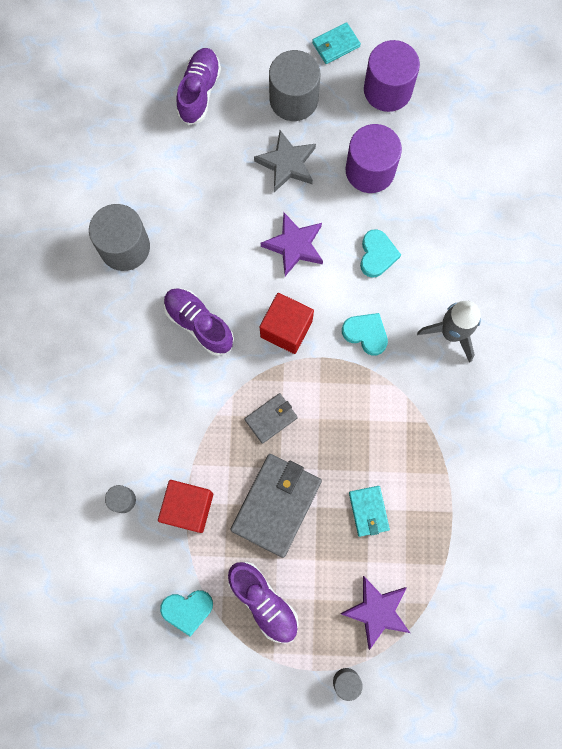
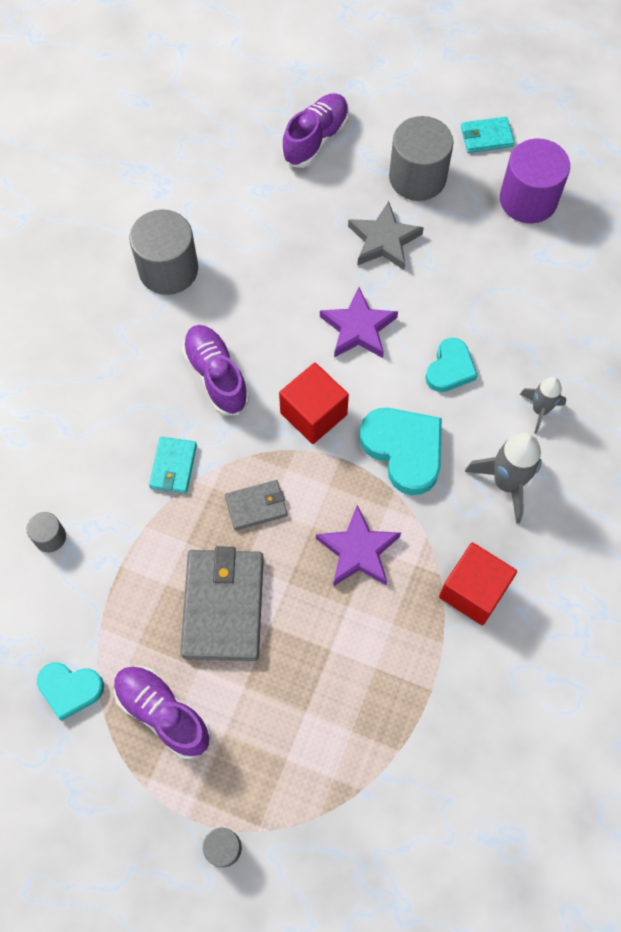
camera: 20 degrees right, 10 degrees down
red cube [158,480,213,533] -> red cube moved to [439,543,517,625]
purple shoe [228,562,299,643] -> purple shoe turned 150 degrees clockwise [114,666,211,759]
grey wallet [230,454,322,558] -> grey wallet turned 45 degrees counterclockwise [180,546,264,661]
purple star [340,576,410,650] -> purple star moved to [316,505,401,586]
turquoise heart [342,313,388,356] -> turquoise heart [359,408,442,495], size x1.60
purple cylinder [346,124,402,193] -> none
turquoise wallet [349,486,390,537] -> turquoise wallet moved to [149,437,197,493]
none -> grey rocket [519,377,566,434]

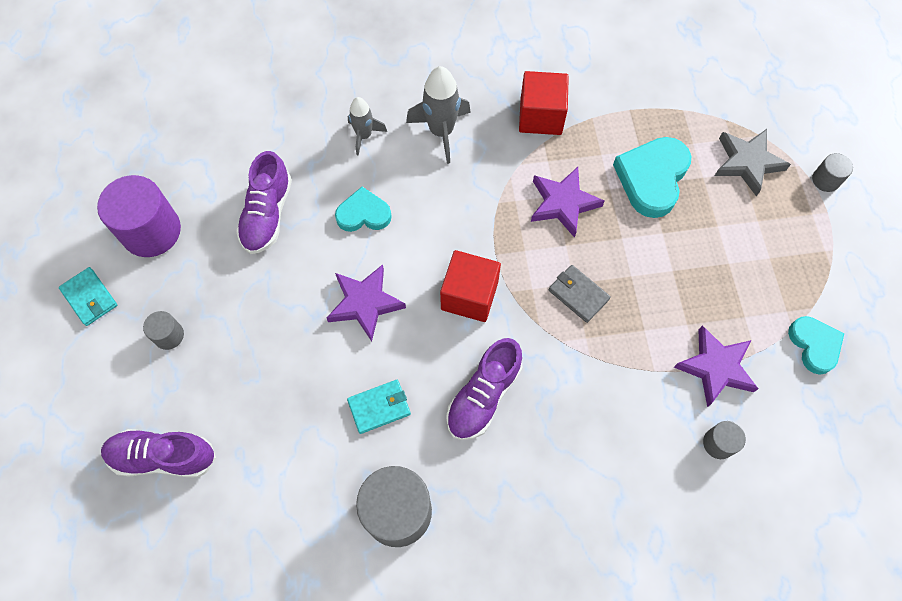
camera: 120 degrees left, 0 degrees up
purple shoe [114,666,211,759] -> purple shoe moved to [236,151,292,254]
turquoise wallet [149,437,197,493] -> turquoise wallet moved to [347,380,411,434]
grey wallet [180,546,264,661] -> none
grey star [348,201,424,270] -> grey star moved to [715,129,791,196]
turquoise heart [359,408,442,495] -> turquoise heart moved to [613,137,691,218]
grey cylinder [389,116,454,201] -> grey cylinder [143,311,184,350], size x0.48
none -> purple star [674,325,758,407]

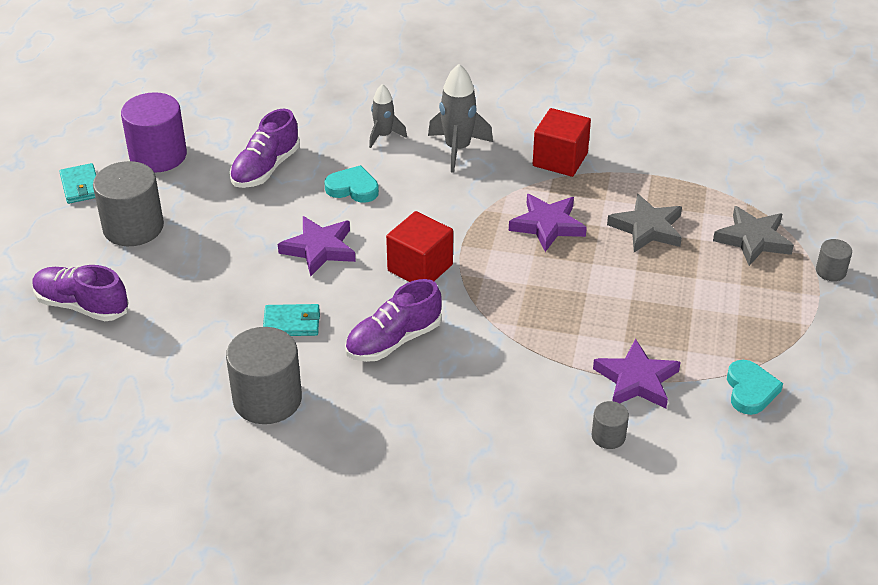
camera: 20 degrees right, 25 degrees down
grey cylinder [143,311,184,350] -> grey cylinder [93,161,164,246], size x2.07
grey wallet [549,265,611,323] -> none
turquoise heart [613,137,691,218] -> grey star [607,194,682,252]

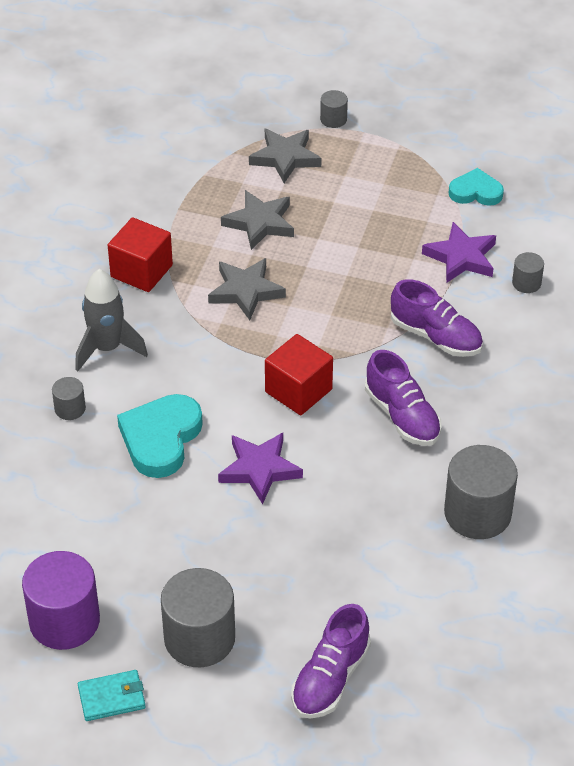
camera: 85 degrees left, 5 degrees up
purple shoe [230,109,300,188] -> purple shoe moved to [391,279,483,357]
turquoise wallet [263,304,320,336] -> none
turquoise heart [324,165,379,203] -> turquoise heart [117,394,203,478], size x1.60
grey rocket [369,84,407,148] -> grey cylinder [52,377,86,420]
purple star [509,194,587,252] -> grey star [208,258,286,320]

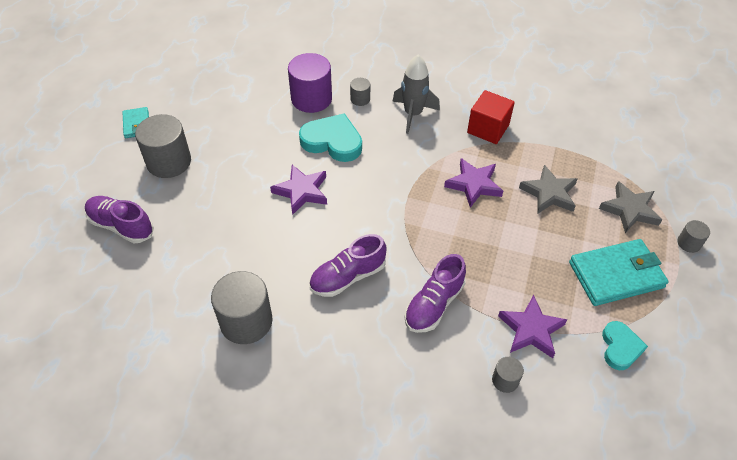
camera: 90 degrees right, 5 degrees up
purple cylinder [22,551,100,650] -> purple cylinder moved to [288,53,332,113]
grey star [208,258,286,320] -> purple star [444,158,503,208]
red cube [265,334,333,415] -> none
none -> turquoise wallet [569,239,669,306]

